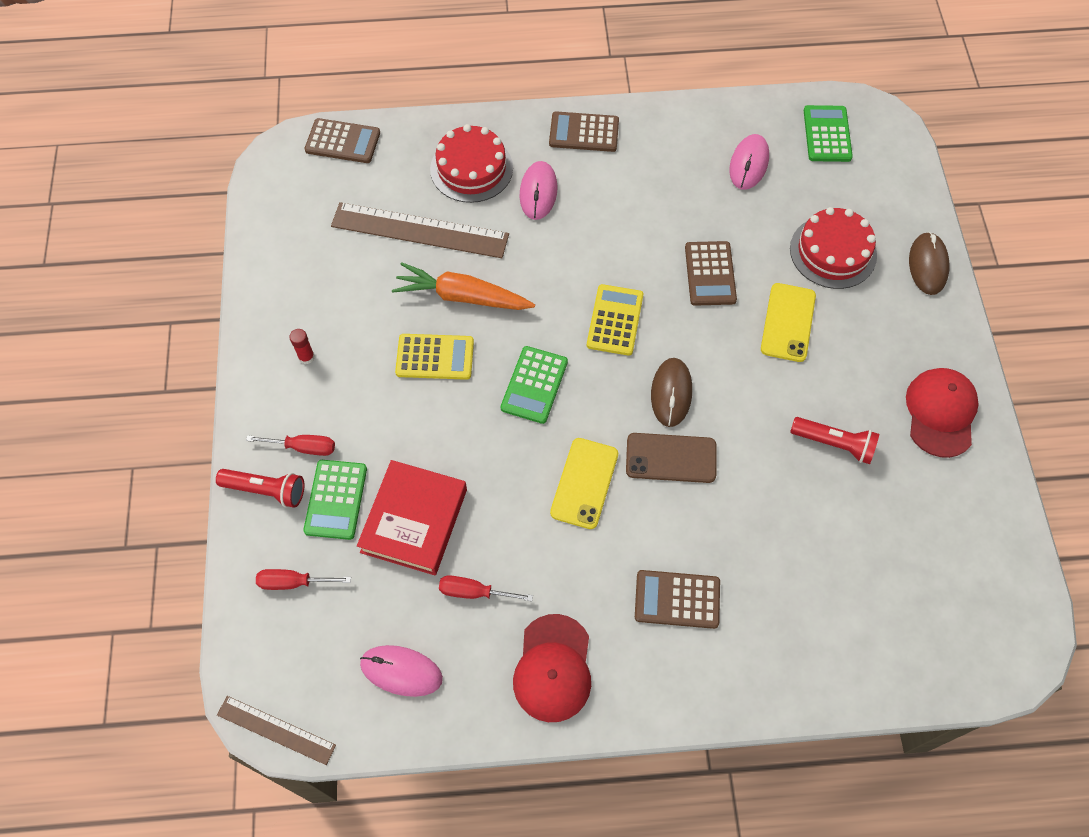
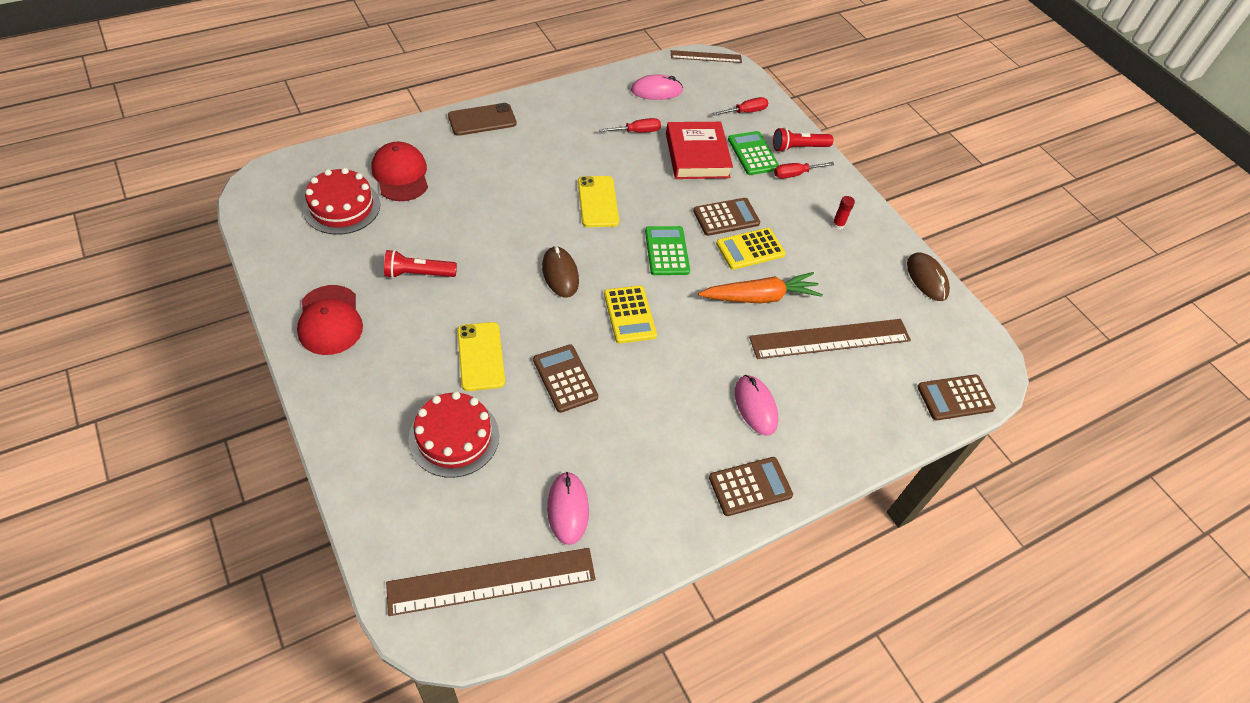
camera: 150 degrees right, 10 degrees down
red cake [430,124,513,203] -> red cake moved to [303,168,380,235]
red cap [513,614,591,722] -> red cap moved to [372,142,428,201]
brown phone [626,433,716,483] -> brown phone moved to [448,103,517,136]
brown calculator [635,570,720,629] -> brown calculator moved to [693,198,760,236]
green calculator [804,105,853,162] -> brown ruler [386,548,595,616]
brown mouse [909,232,949,295] -> brown mouse moved to [907,252,950,301]

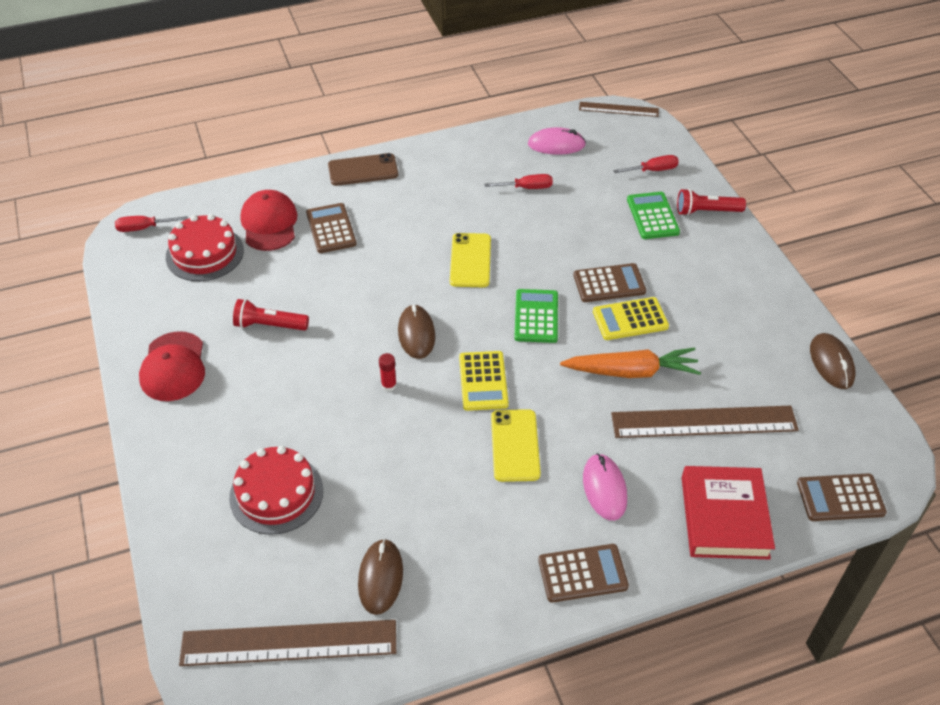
camera: 15 degrees right, 5 degrees down
yellow phone [457,322,505,391] -> yellow phone moved to [491,409,541,482]
brown calculator [533,344,598,413] -> brown calculator moved to [306,203,357,253]
pink mouse [547,472,589,545] -> brown mouse [358,538,403,615]
red book [666,122,733,179] -> red book moved to [682,466,775,560]
red screwdriver [774,162,834,179] -> red screwdriver moved to [115,216,188,232]
red glue stick [832,196,855,229] -> red glue stick moved to [379,353,397,391]

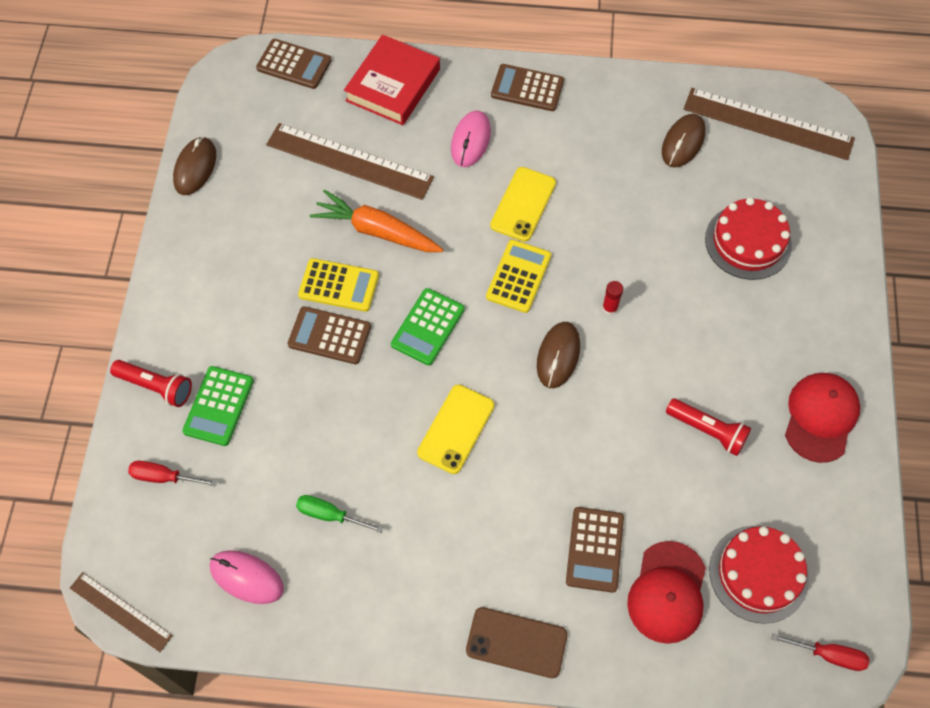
camera: 155 degrees left, 15 degrees up
red screwdriver [484,174,553,189] -> green screwdriver [296,495,384,533]

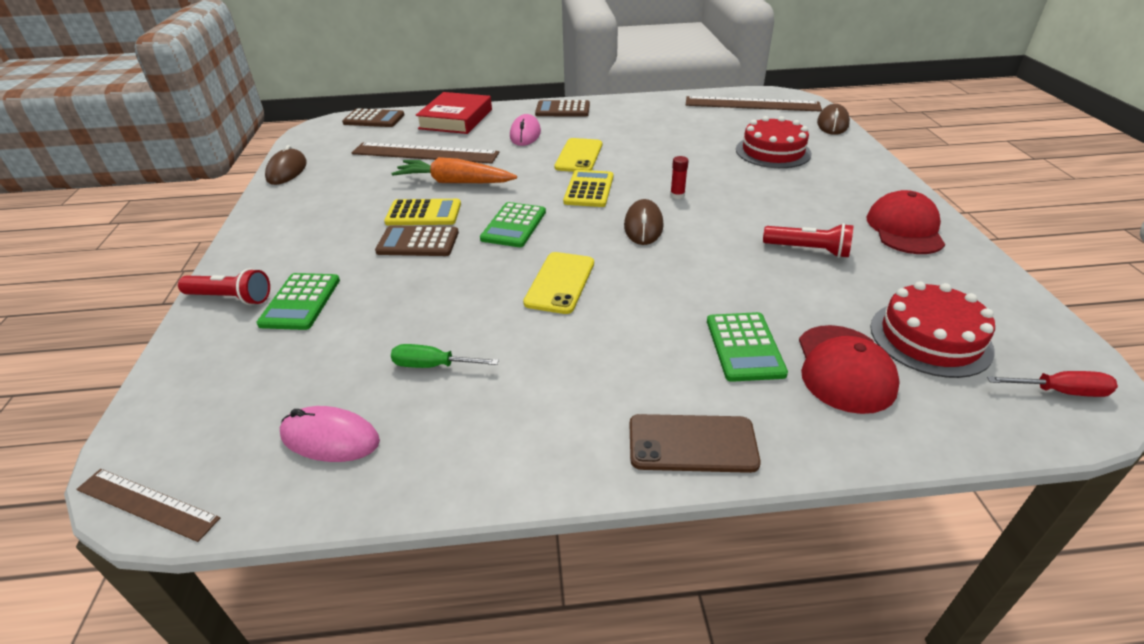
camera: 10 degrees left, 25 degrees down
red screwdriver [128,461,217,487] -> none
brown calculator [566,507,624,593] -> green calculator [707,312,788,382]
brown mouse [662,114,706,167] -> brown mouse moved to [817,104,850,135]

